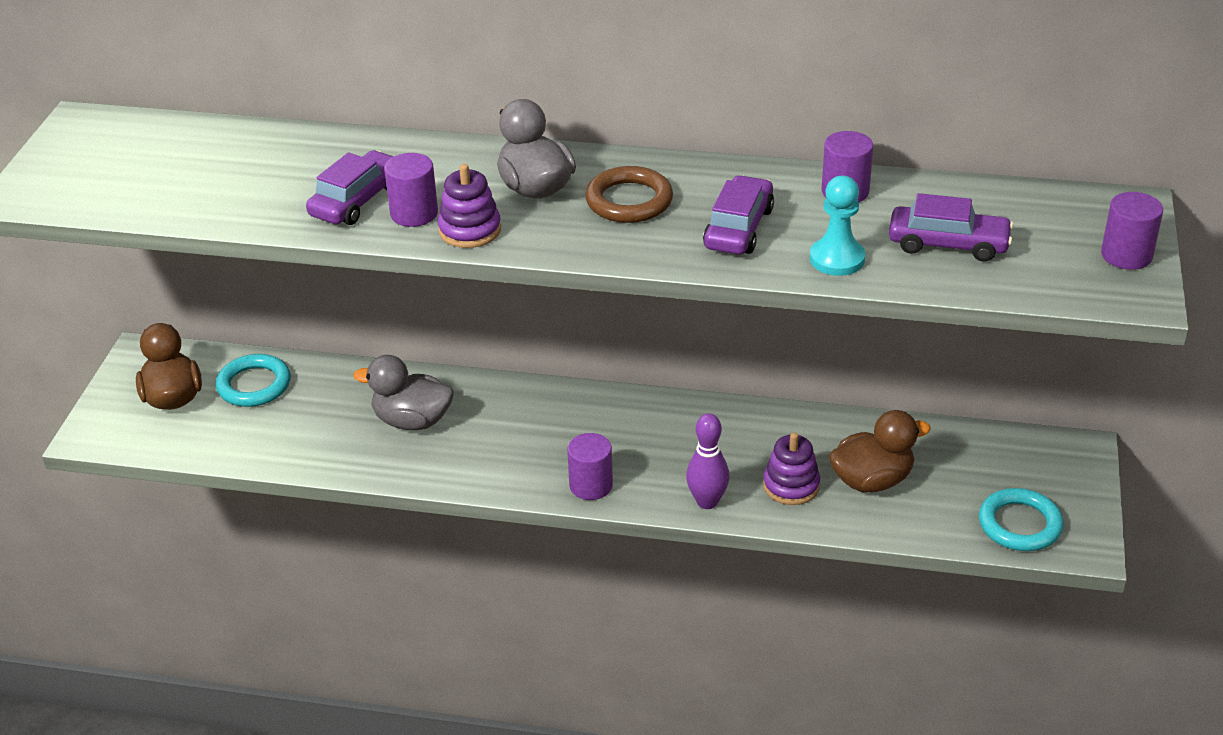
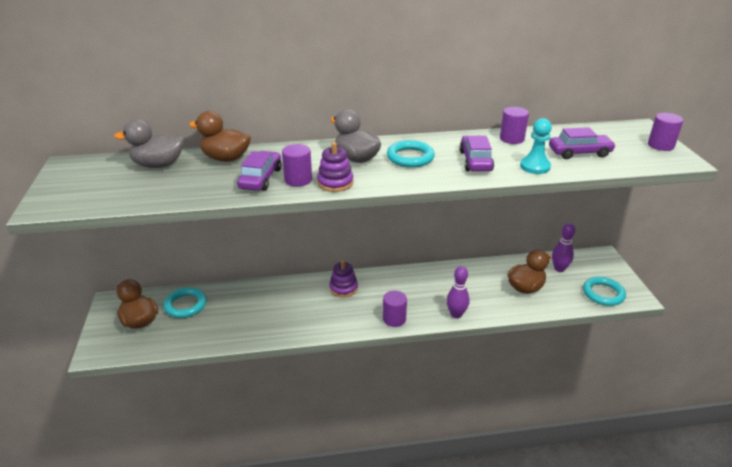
camera: 20 degrees left, 5 degrees down
grey duck [353,355,454,430] -> grey duck moved to [114,119,184,168]
brown ring [585,166,673,223] -> turquoise ring [387,140,435,167]
purple stacking toy [763,432,820,505] -> purple stacking toy moved to [329,260,358,297]
none -> brown duck [189,111,251,162]
none -> purple bowling pin [552,223,575,272]

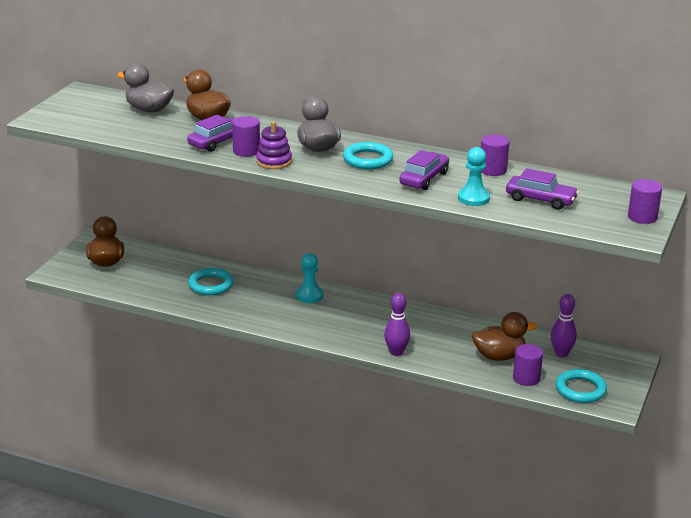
camera: 30 degrees right, 5 degrees down
turquoise ring [164,287,207,318] -> turquoise ring moved to [188,268,234,295]
purple stacking toy [329,260,358,297] -> turquoise pawn [296,253,323,303]
purple cylinder [383,291,407,327] -> purple cylinder moved to [513,344,543,386]

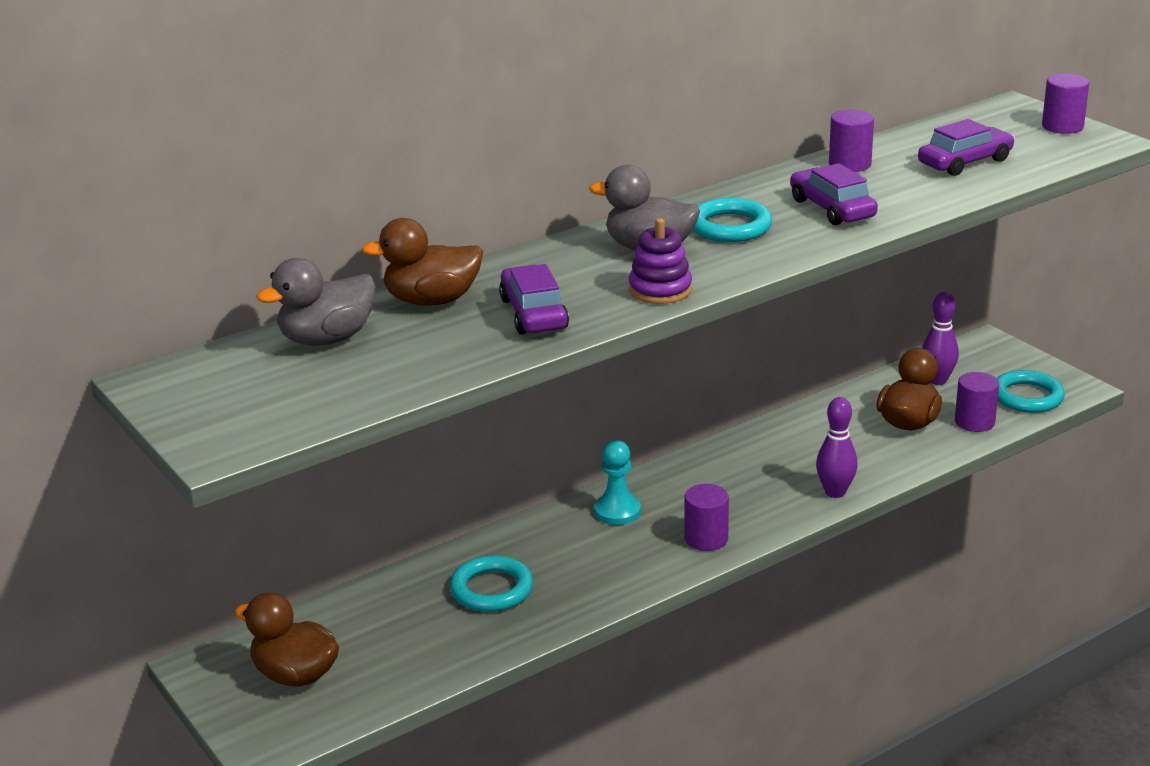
camera: 55 degrees left, 0 degrees up
purple cylinder [232,116,260,157] -> purple cylinder moved to [684,484,729,551]
turquoise pawn [458,147,490,206] -> none

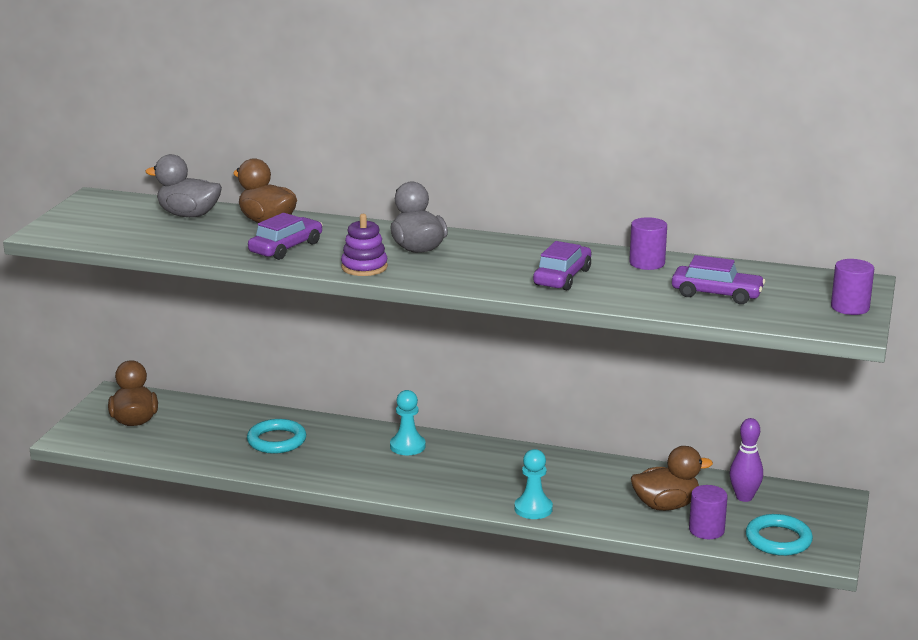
camera: 50 degrees right, 5 degrees down
purple cylinder [684,484,729,551] -> none
turquoise ring [692,198,772,242] -> none
purple bowling pin [816,397,858,498] -> turquoise pawn [514,449,553,519]

